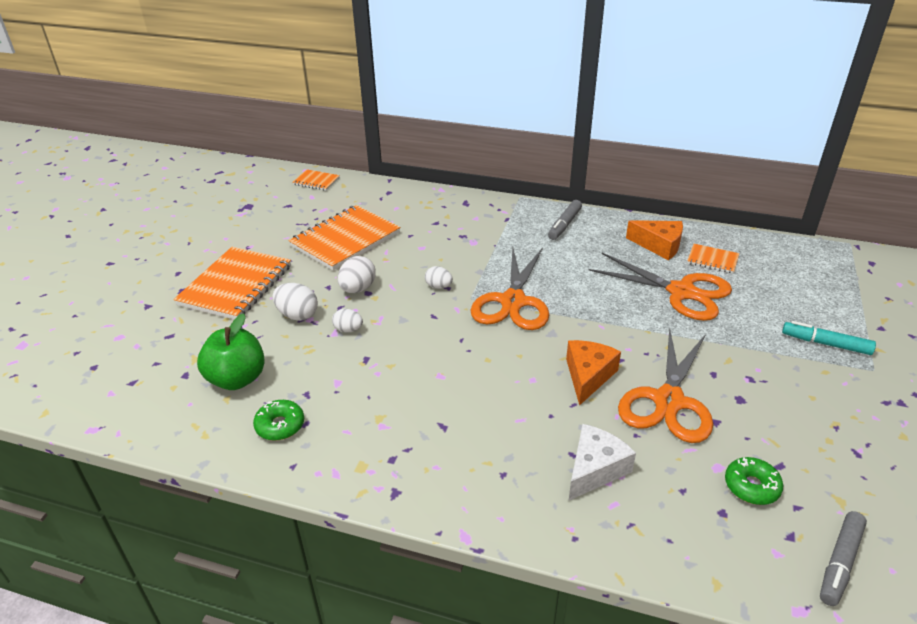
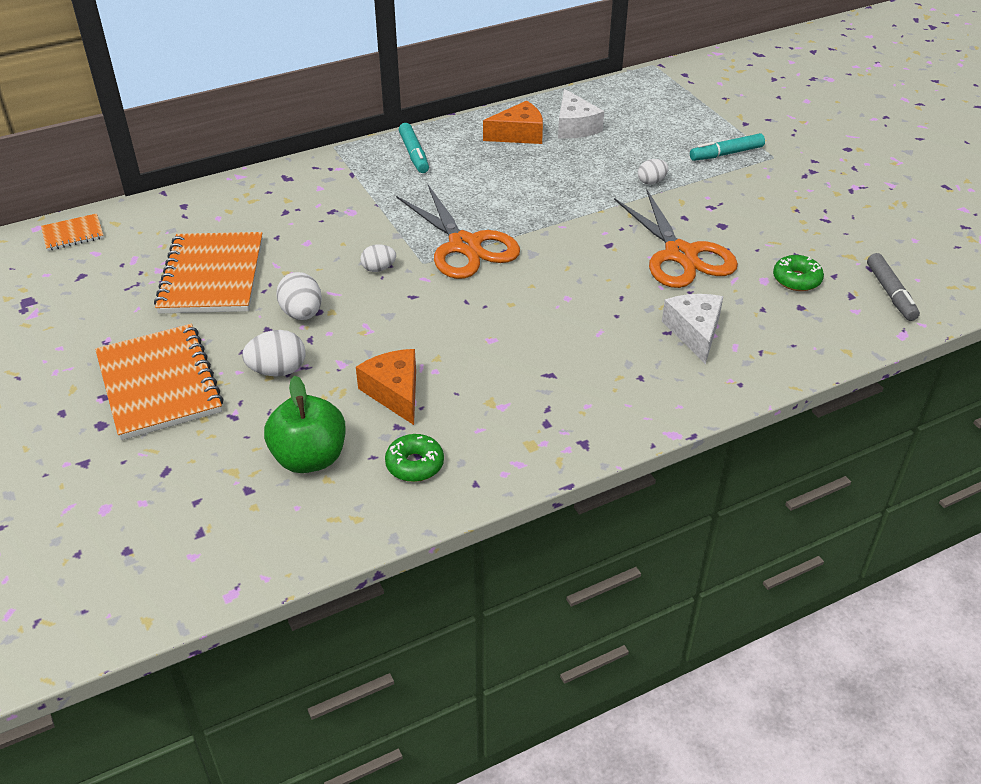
camera: 45 degrees left, 5 degrees up
white egg [332,309,363,332] -> white egg moved to [638,159,668,185]
grey marker [548,200,582,240] -> turquoise marker [399,123,429,173]
orange cheese [566,340,621,406] -> orange cheese moved to [356,349,416,425]
orange scissors [589,253,732,321] -> none
orange notebook [687,244,739,273] -> white cheese [558,89,604,139]

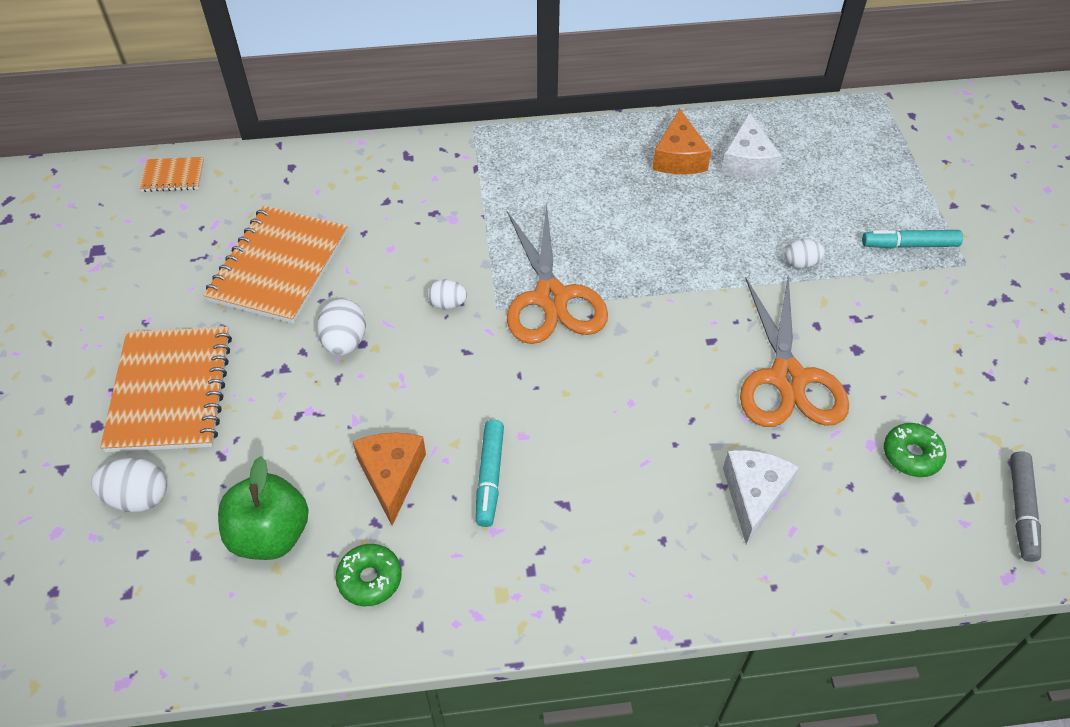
camera: 20 degrees right, 10 degrees up
white egg [242,330,306,376] -> white egg moved to [91,458,167,512]
turquoise marker [399,123,429,173] -> turquoise marker moved to [476,420,504,527]
orange cheese [483,101,543,144] -> orange cheese turned 90 degrees clockwise [652,109,711,174]

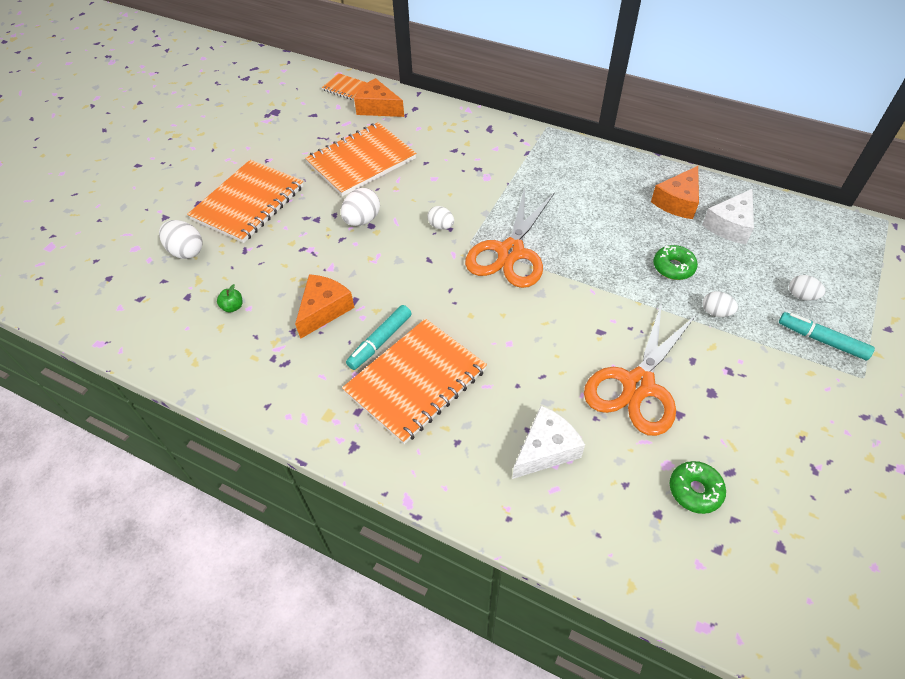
camera: 35 degrees right, 0 degrees up
green apple [218,456,309,560] -> green apple [217,284,242,313], size x0.41
green donut [336,544,402,606] -> green donut moved to [653,245,698,280]
grey marker [1010,451,1041,562] -> none
none -> orange notebook [342,319,487,444]
none -> orange cheese [354,78,404,117]
none -> white egg [789,275,825,300]

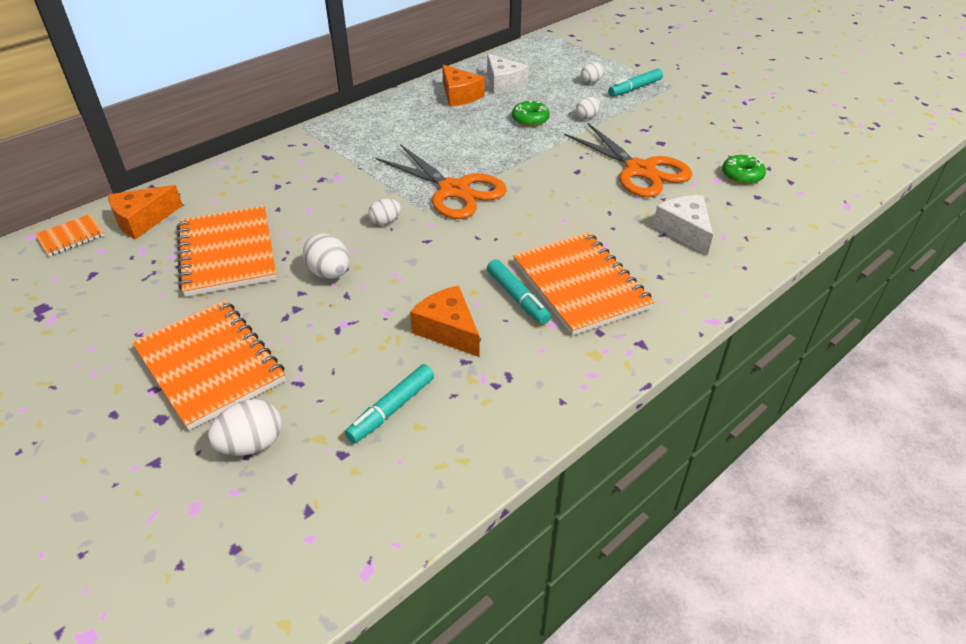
camera: 70 degrees left, 10 degrees down
green apple [217,284,242,313] -> turquoise marker [345,364,434,443]

